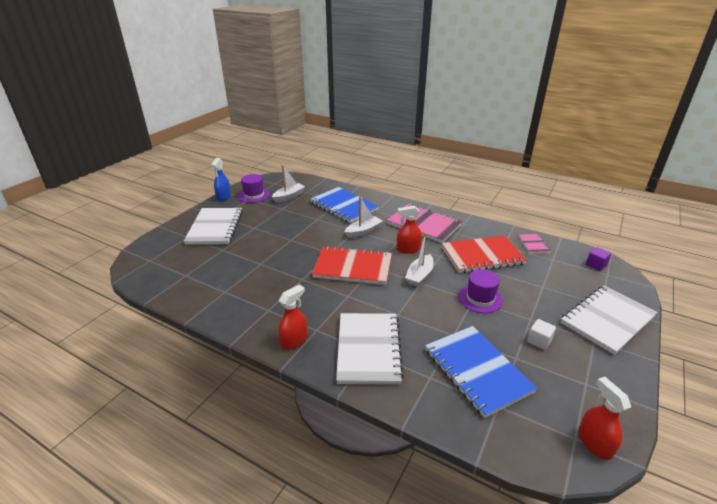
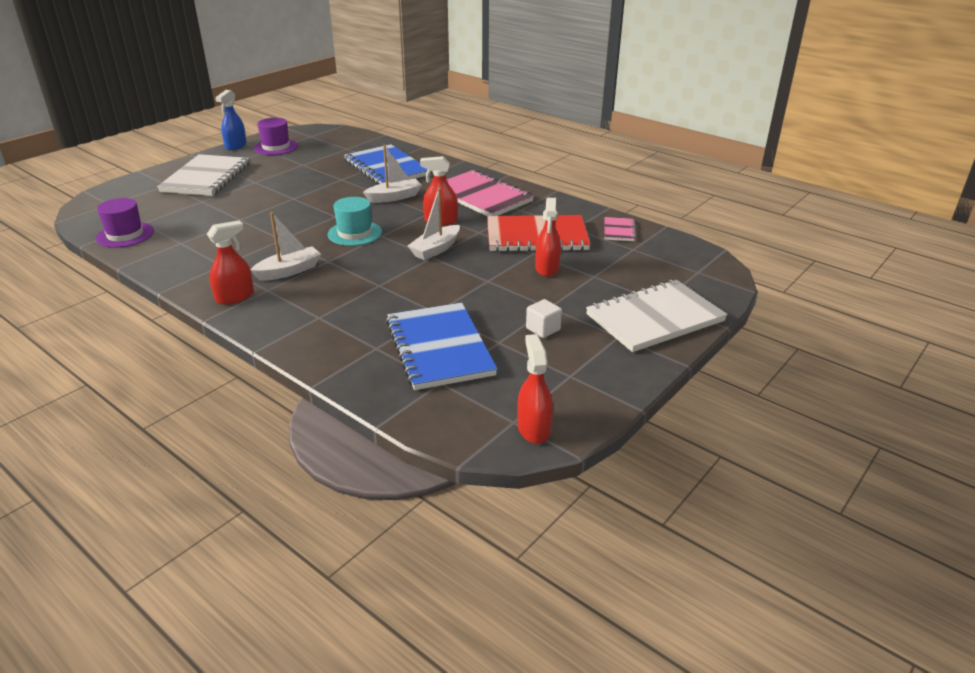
camera: 10 degrees right, 0 degrees up
white boat [272,165,305,203] -> white boat moved to [250,212,321,281]
red notebook [312,246,392,285] -> turquoise hat [328,197,382,246]
white notebook [336,313,404,385] -> none
purple hat [458,269,503,313] -> purple hat moved to [96,198,154,248]
purple cube [586,247,612,271] -> none
none -> red spray bottle [535,198,561,277]

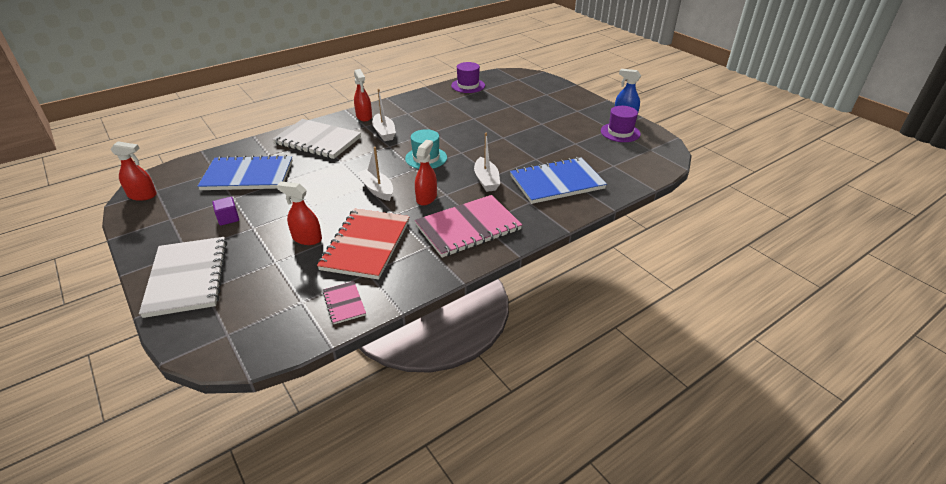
camera: 105 degrees right, 5 degrees up
white notebook [157,154,249,196] -> white notebook moved to [272,119,361,159]
white cube [526,299,562,338] -> purple cube [212,197,239,226]
pink notebook [604,217,636,241] -> pink notebook turned 45 degrees clockwise [323,281,366,324]

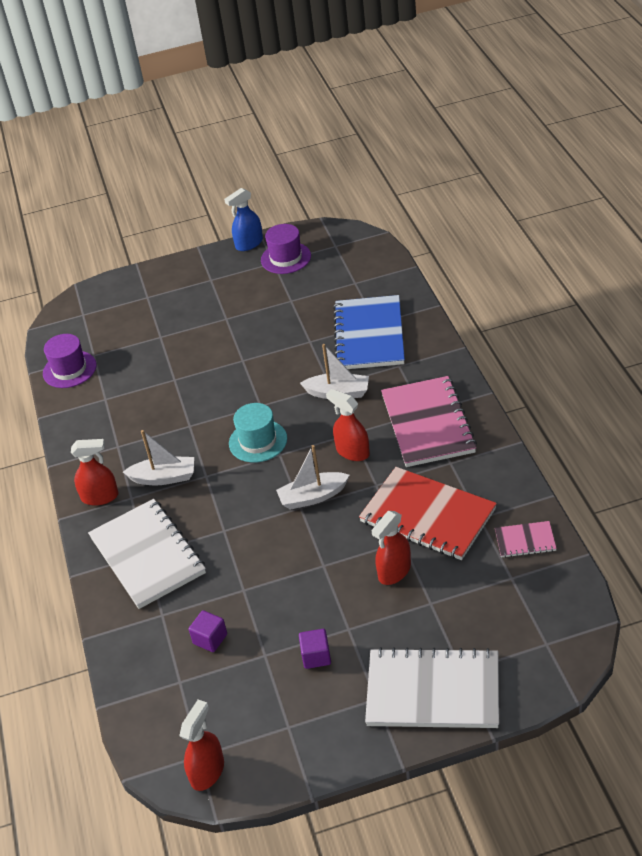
camera: 65 degrees left, 5 degrees up
blue notebook [198,155,293,190] -> purple cube [189,610,227,652]
white notebook [272,119,361,159] -> white notebook turned 75 degrees counterclockwise [88,499,206,609]

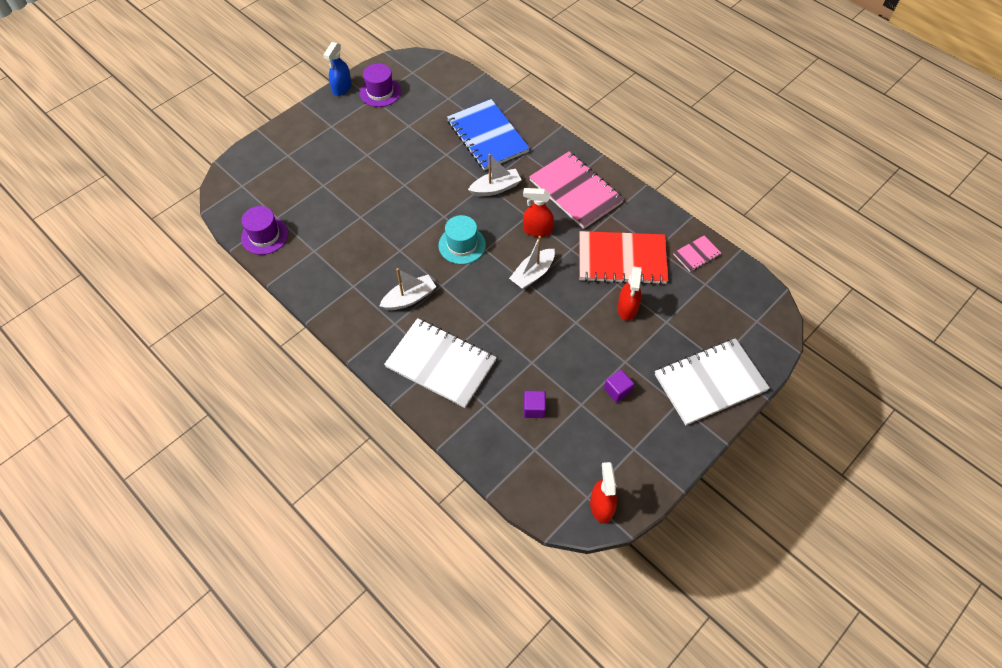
camera: 35 degrees left, 15 degrees up
red spray bottle [71,439,118,506] -> none

